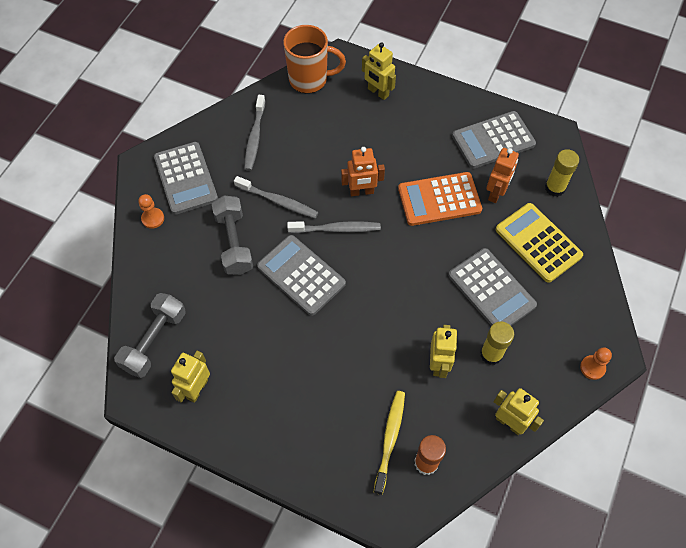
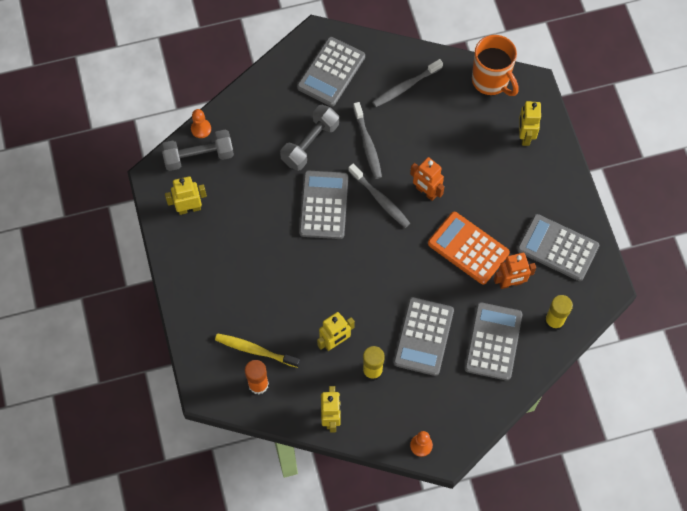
camera: 50 degrees right, 5 degrees up
orange pawn [138,194,164,229] -> orange pawn moved to [191,109,211,138]
yellow toothbrush [373,391,405,495] -> yellow toothbrush turned 135 degrees counterclockwise [215,333,300,368]
yellow calculator [496,203,583,283] -> grey calculator [465,302,522,381]

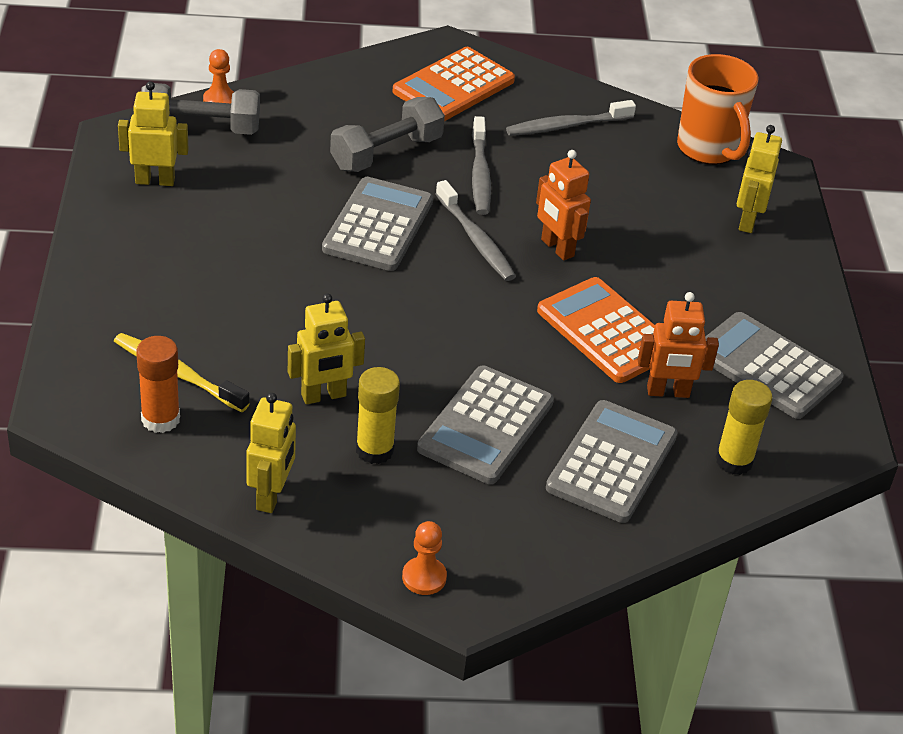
camera: 10 degrees right, 25 degrees down
grey calculator [297,37,365,107] -> orange calculator [392,47,515,121]

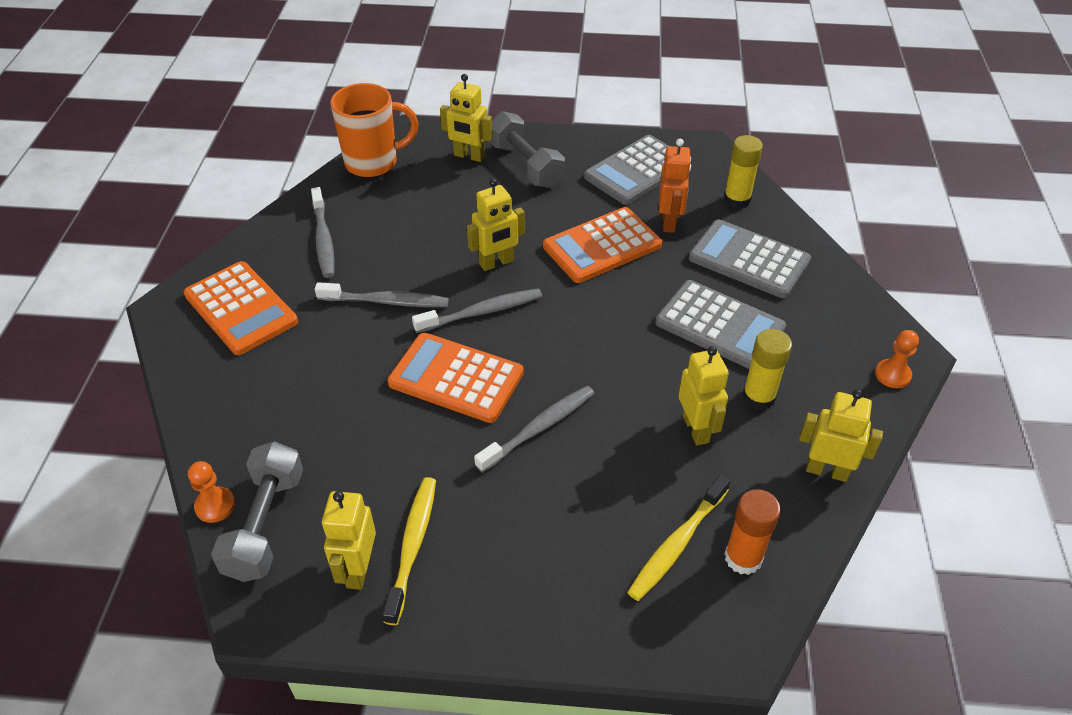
camera: 80 degrees left, 5 degrees up
grey calculator [322,177,433,271] -> orange calculator [387,333,524,423]
grey dumbbell [330,97,445,172] -> grey dumbbell moved to [489,111,565,188]
orange robot [536,150,591,261] -> yellow robot [467,179,525,271]
none -> yellow toothbrush [382,477,436,625]
none -> grey toothbrush [474,386,595,473]

